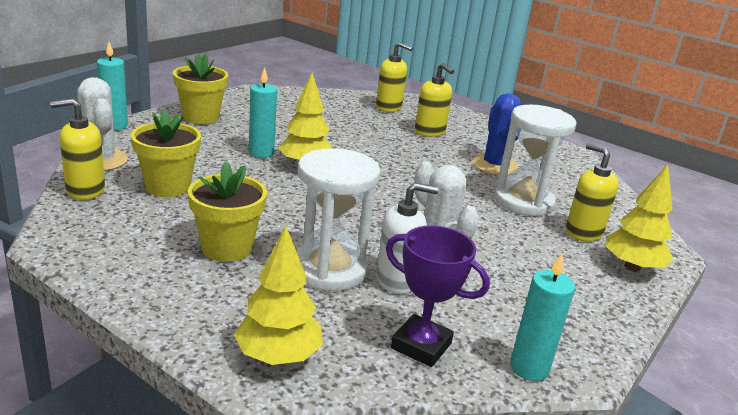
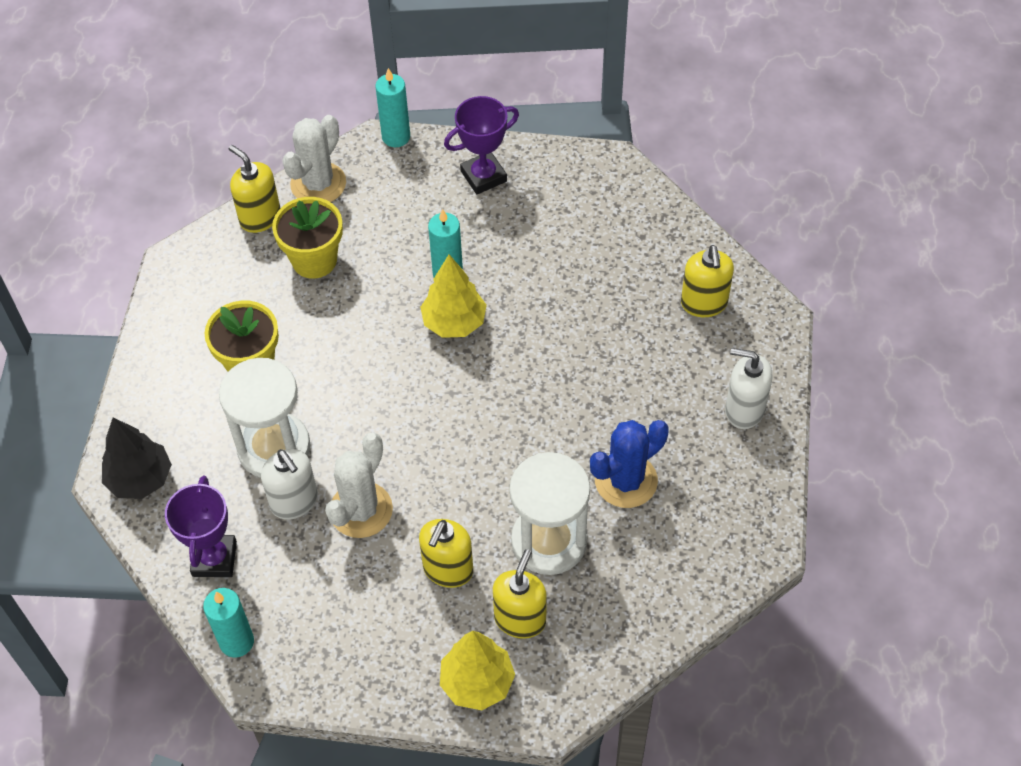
camera: 65 degrees right, 30 degrees up
yellow flower pot [173,53,228,124] -> purple trophy [444,96,519,194]
yellow tree [234,226,323,365] -> black tree [102,417,172,499]
yellow soap dispenser [415,63,454,137] -> yellow soap dispenser moved to [419,519,473,588]
none -> white soap dispenser [725,348,773,429]

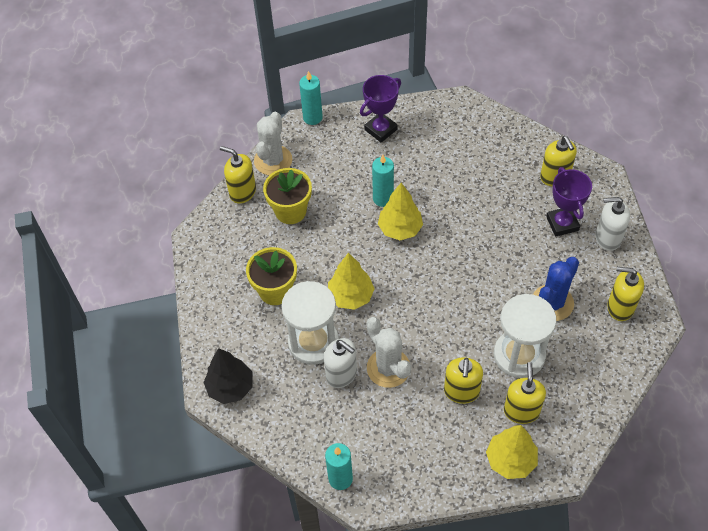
camera: 15 degrees left, 0 degrees up
purple trophy [165,476,237,577] -> purple trophy moved to [546,167,592,237]
white cactus [325,433,393,538] -> white cactus turned 45 degrees counterclockwise [366,317,411,388]
none -> yellow tree [328,253,375,310]
none -> yellow soap dispenser [607,267,644,321]

